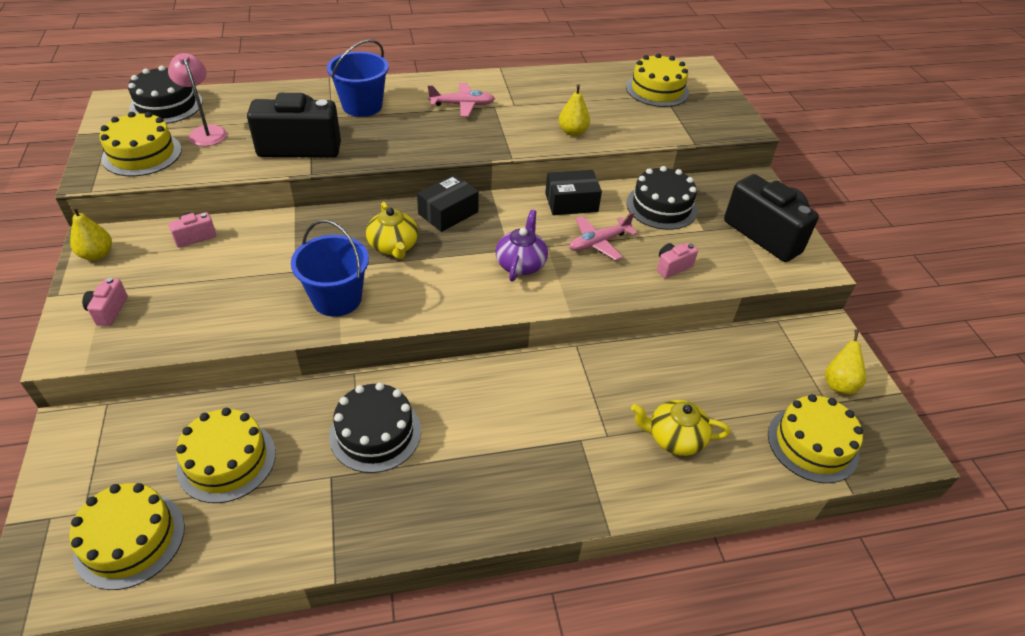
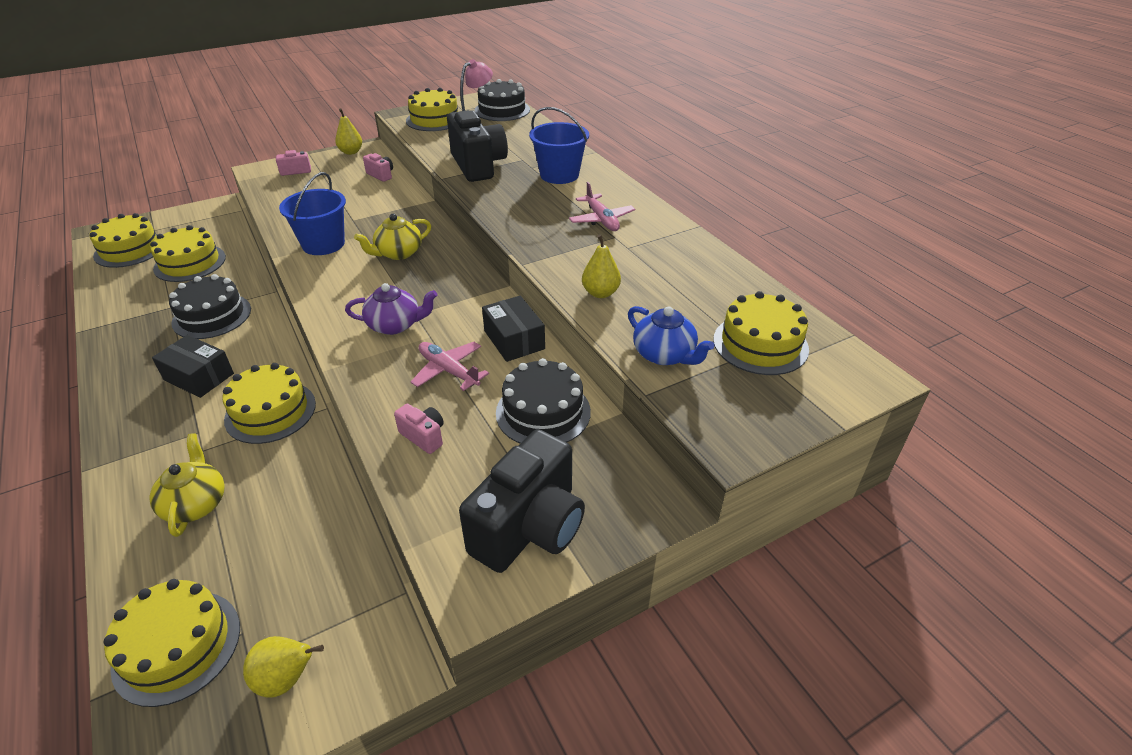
camera: 75 degrees right, 5 degrees down
black box [417,174,479,232] -> black box moved to [152,335,234,398]
none -> yellow cake [222,363,316,444]
none -> blue teapot [628,306,714,365]

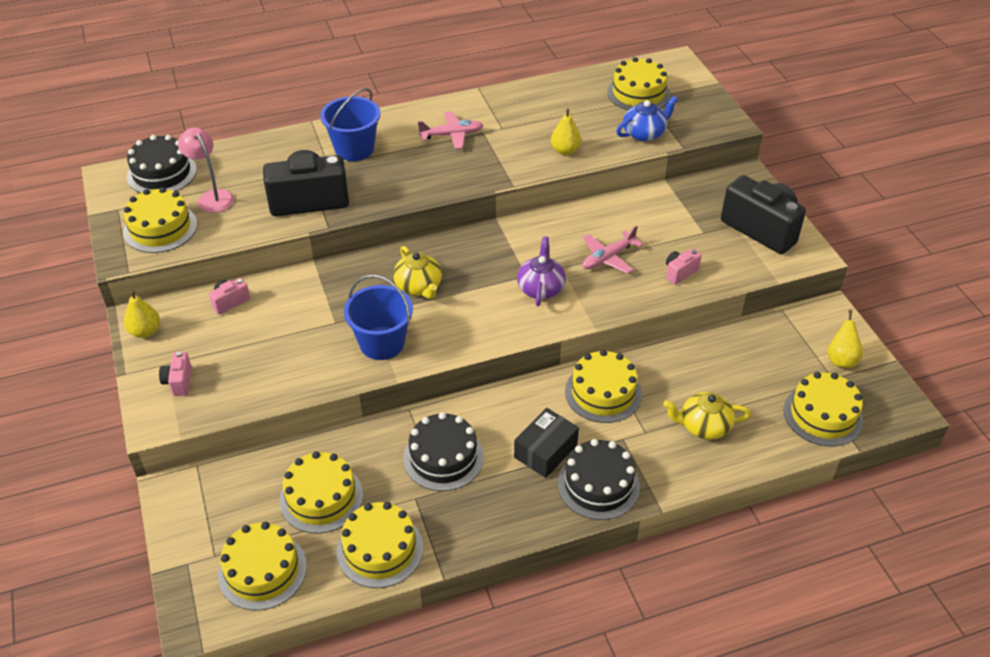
camera: 80 degrees left, 5 degrees up
black box [482,296,545,362] -> none
black cake [496,358,591,444] -> black cake moved to [558,439,640,520]
none -> yellow cake [337,502,423,588]

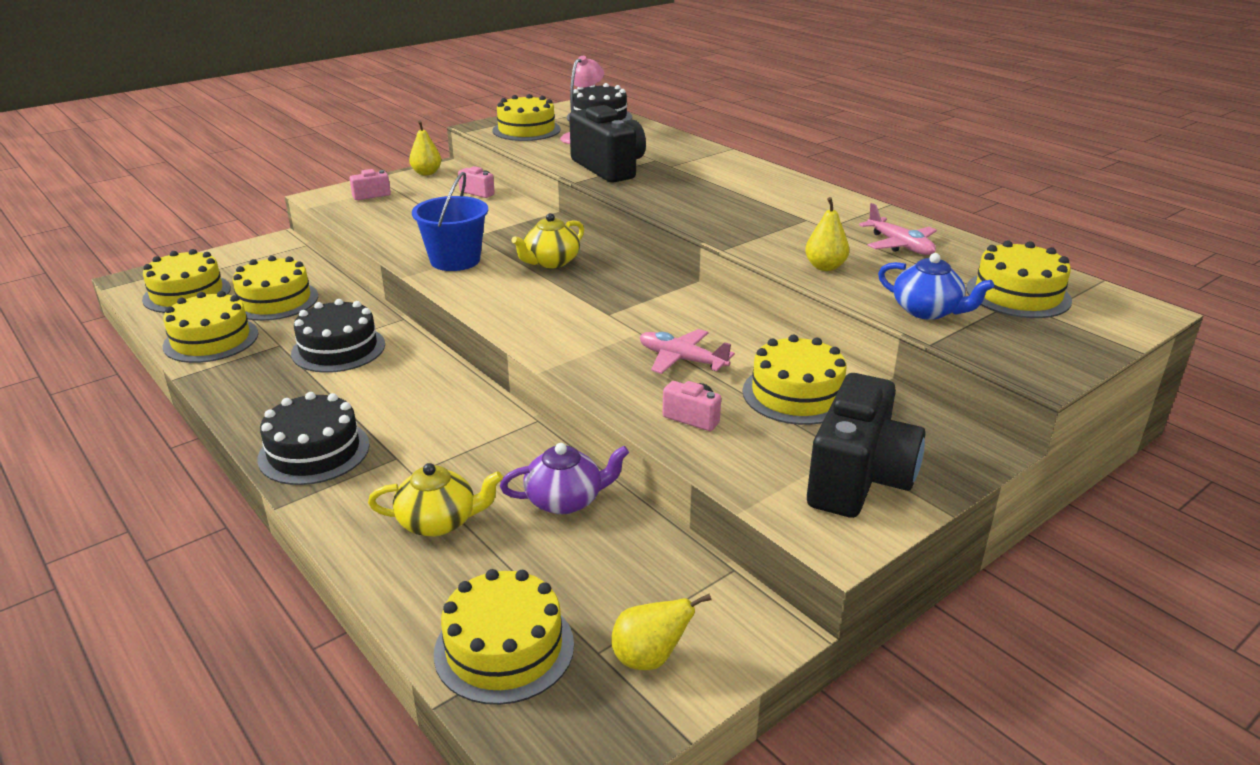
camera: 70 degrees right, 15 degrees down
blue bucket [320,88,381,161] -> none
pink plane [417,111,483,149] -> pink plane moved to [859,203,937,255]
black box [514,408,579,478] -> none
purple teapot [517,236,566,306] -> purple teapot moved to [500,443,629,514]
yellow cake [565,350,642,423] -> yellow cake moved to [743,335,847,425]
yellow teapot [664,392,751,440] -> yellow teapot turned 105 degrees clockwise [368,463,503,537]

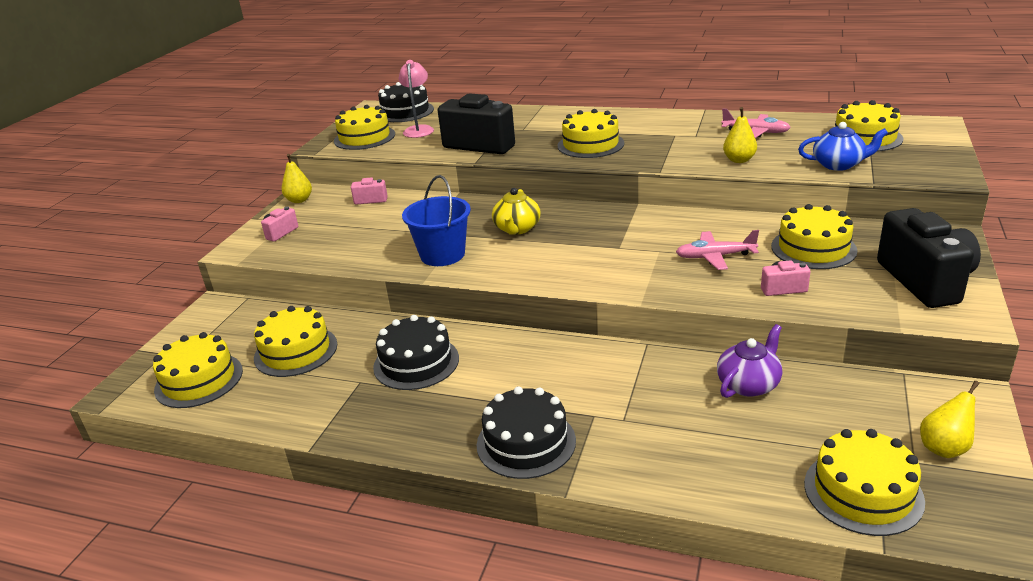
camera: 30 degrees left, 0 degrees up
yellow cake [163,291,258,363] -> yellow cake moved to [558,109,624,158]
yellow teapot [368,463,503,537] -> none

